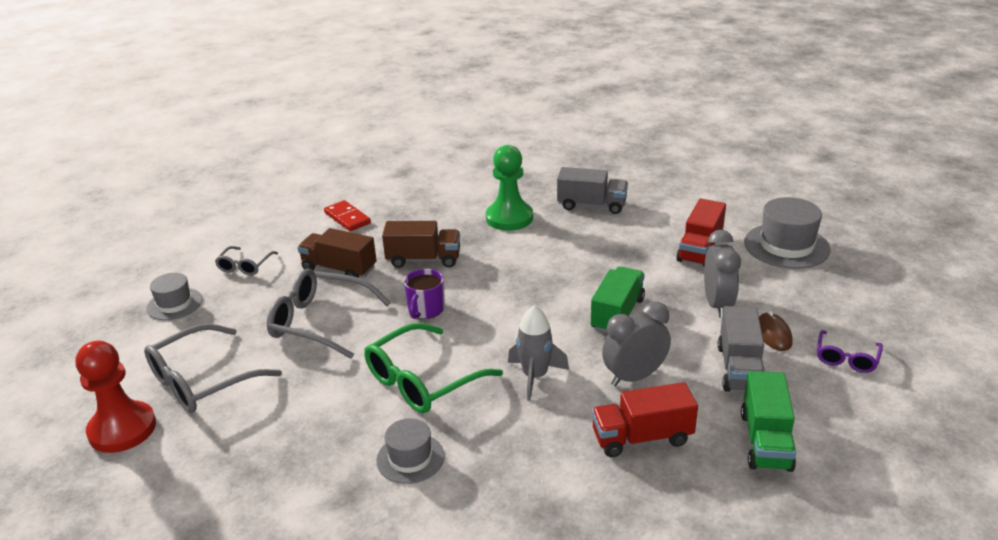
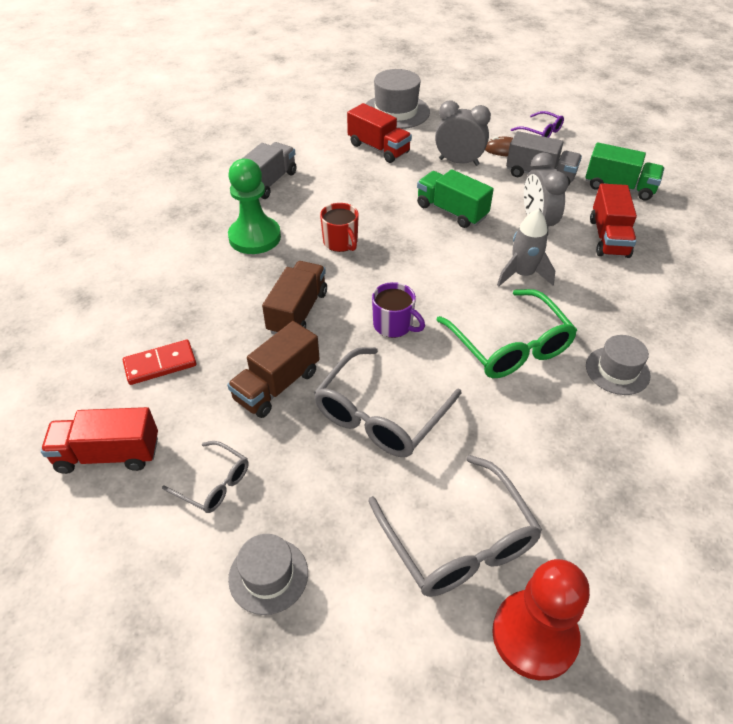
camera: 75 degrees left, 15 degrees up
none -> red truck [41,407,158,474]
none -> red mug [320,203,359,252]

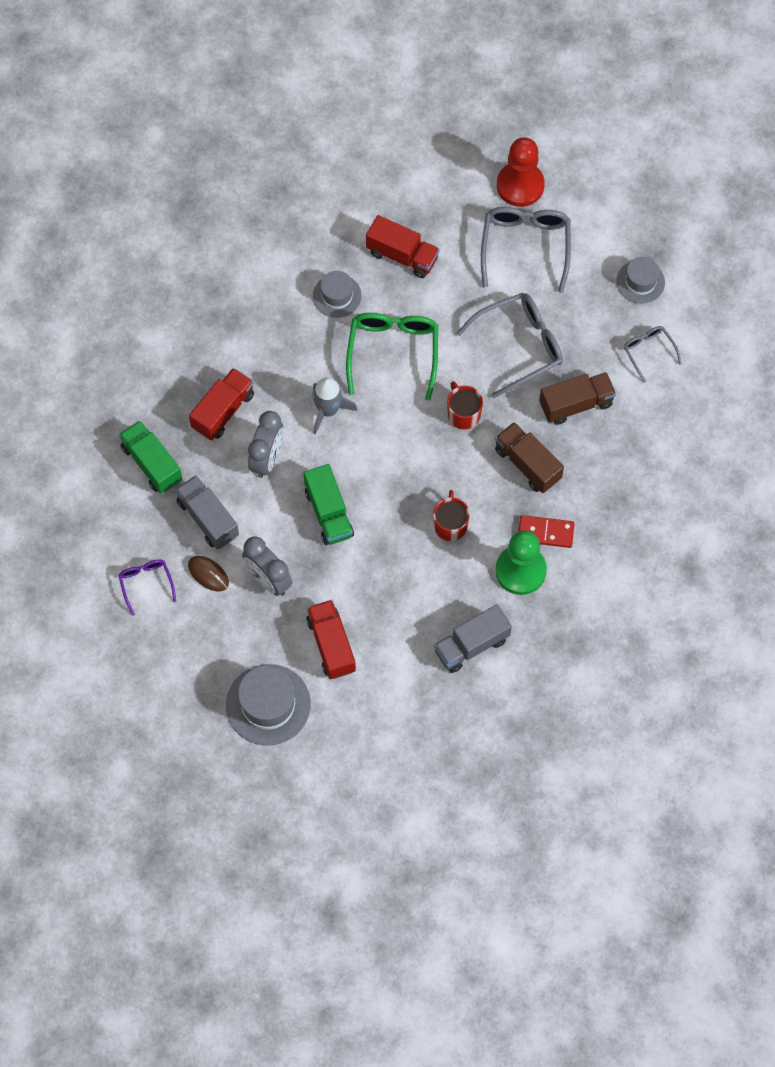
camera: 150 degrees left, 20 degrees up
red truck [41,407,158,474] -> red truck moved to [366,215,439,278]
red domino [123,340,196,385] -> red domino moved to [518,515,575,548]
brown truck [262,261,327,335] -> brown truck turned 90 degrees clockwise [495,422,564,493]
purple mug [372,282,425,338] -> red mug [447,381,483,429]

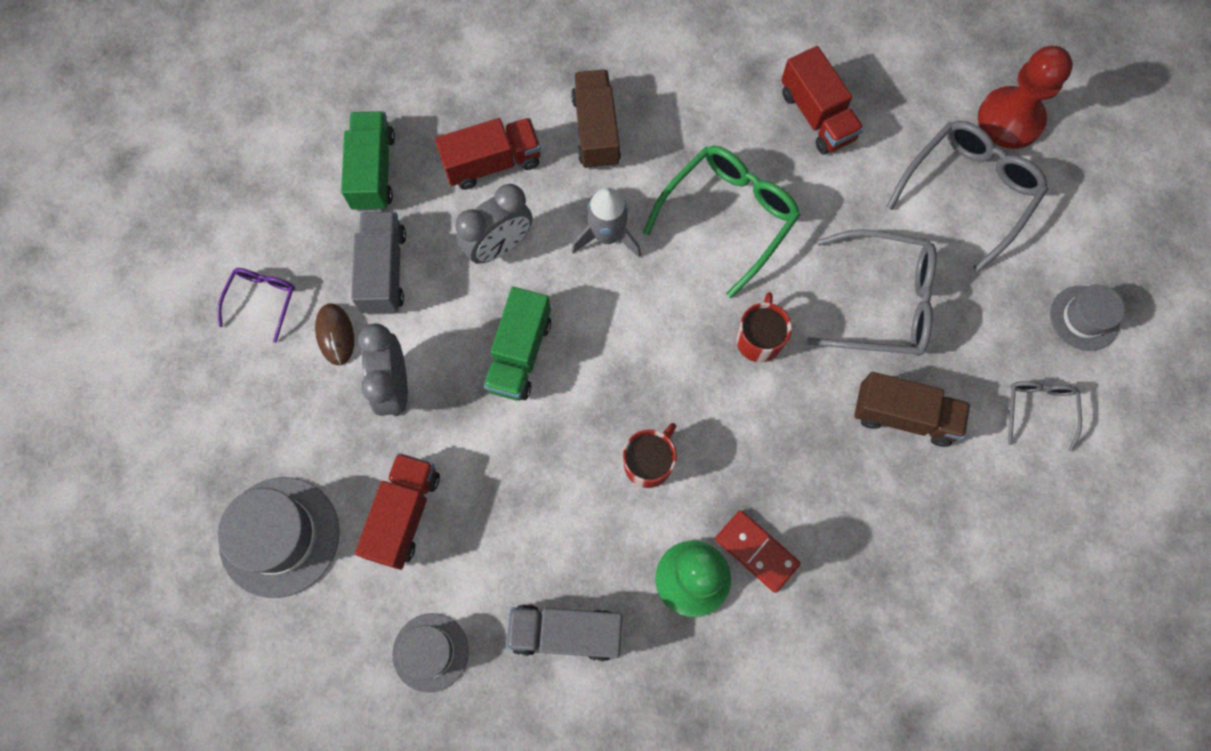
camera: 35 degrees right, 5 degrees up
grey hat [313,271,362,318] -> grey hat moved to [392,613,469,693]
brown truck [495,422,564,493] -> brown truck moved to [571,70,621,170]

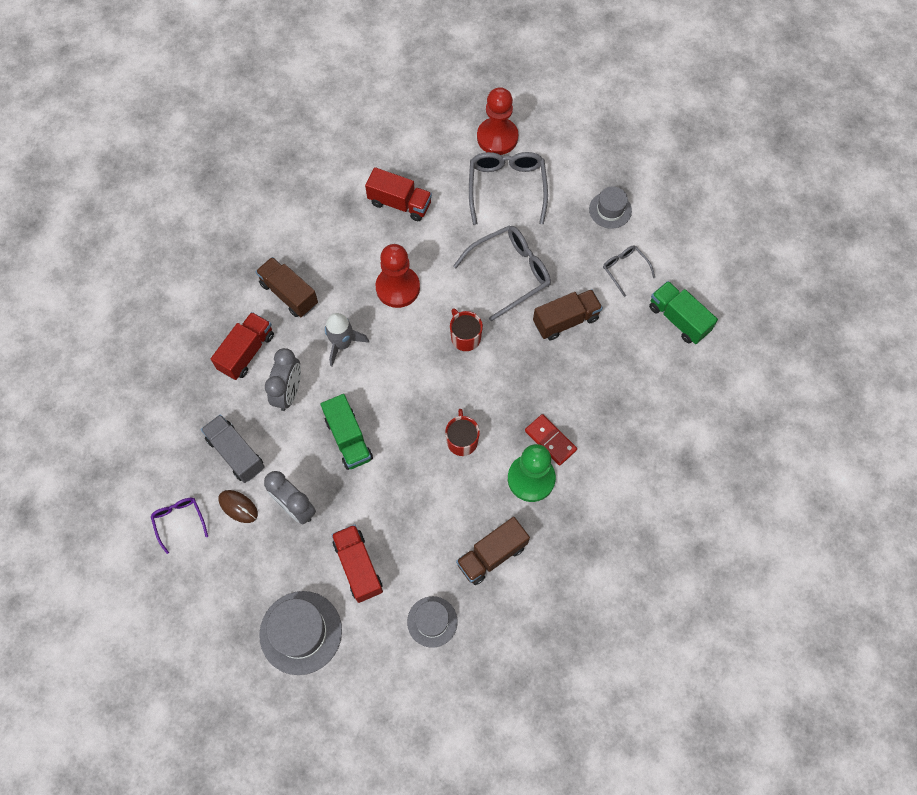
camera: 40 degrees left, 5 degrees down
green truck [341,111,395,211] -> green truck moved to [649,281,718,344]
grey truck [506,604,622,661] -> brown truck [456,517,530,585]
green glasses [643,146,800,298] -> red pawn [376,244,420,308]
red domino [715,510,801,593] -> red domino turned 45 degrees clockwise [525,414,577,466]

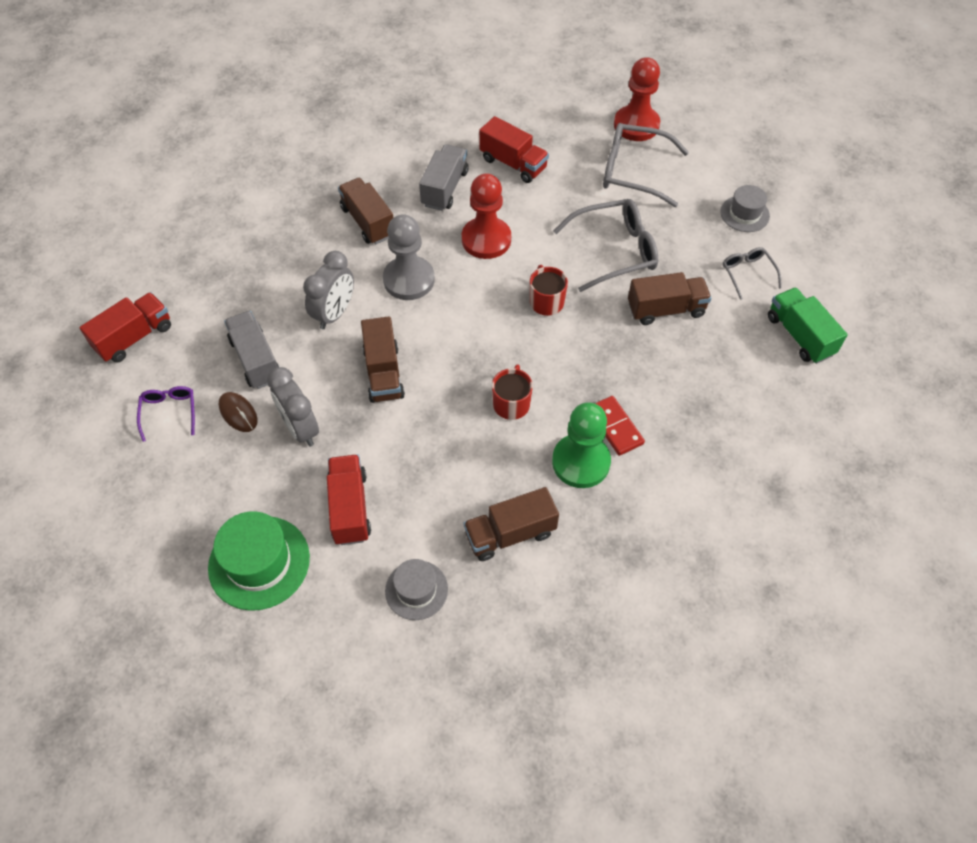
camera: 15 degrees right, 10 degrees down
red truck [211,312,274,380] -> red truck moved to [79,292,171,363]
grey hat [259,591,342,675] -> green hat [208,511,310,611]
green truck [321,394,373,470] -> brown truck [361,316,405,403]
grey rocket [325,313,369,367] -> grey pawn [383,214,435,300]
grey glasses [469,152,548,225] -> grey glasses turned 90 degrees counterclockwise [603,123,689,207]
none -> grey truck [419,144,469,211]

